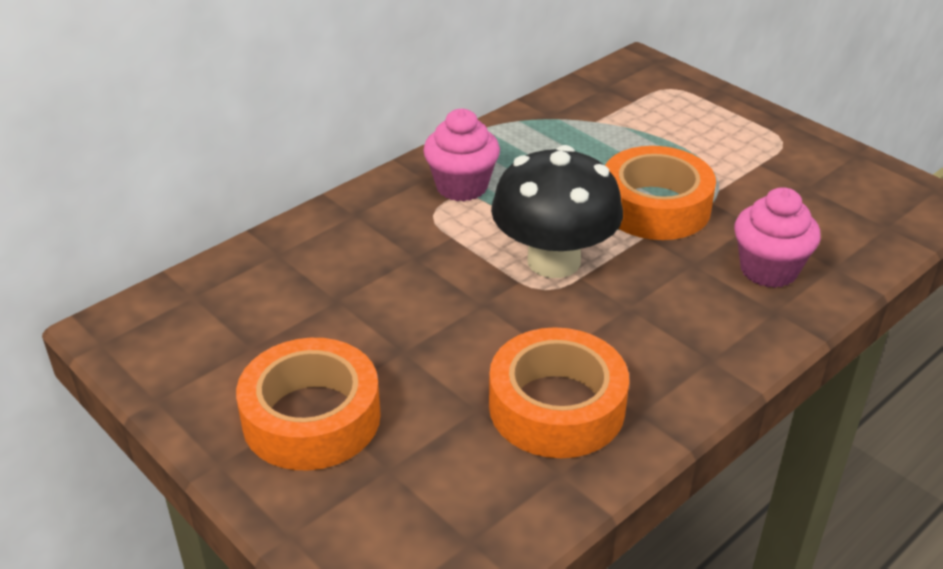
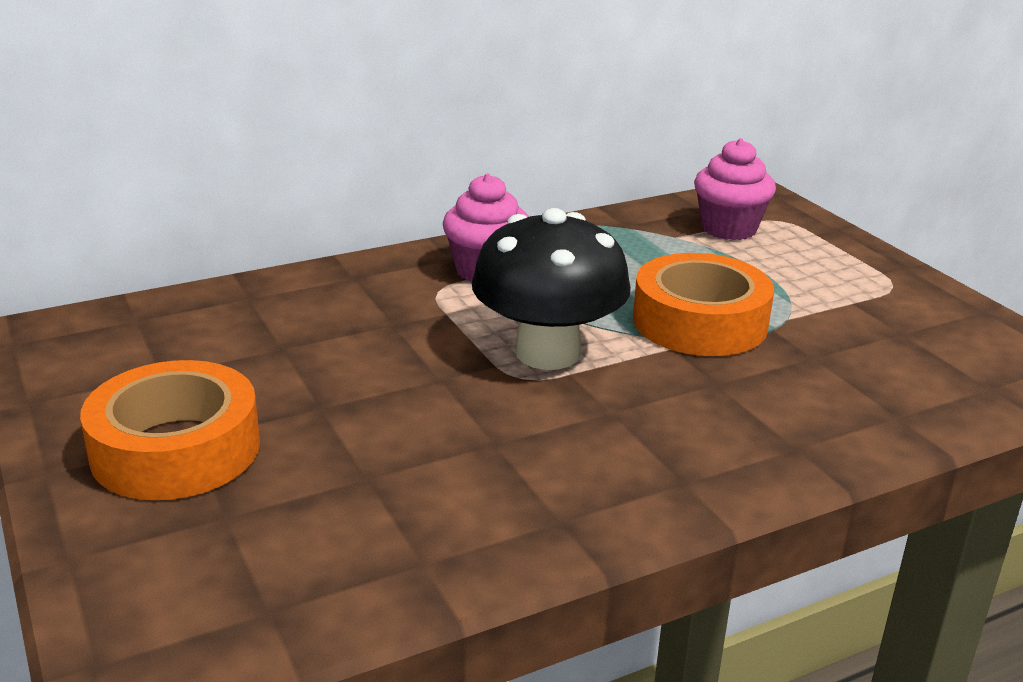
camera: 15 degrees right, 10 degrees down
orange tape [489,327,629,458] -> none
pink cupcake [734,187,821,288] -> pink cupcake moved to [694,138,776,240]

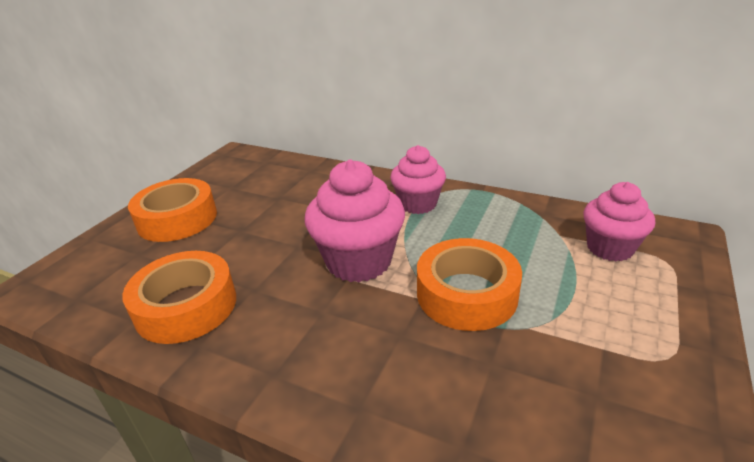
camera: 55 degrees right, 5 degrees up
black mushroom [472,208,631,370] -> pink cupcake [304,159,405,282]
none -> orange tape [122,251,236,344]

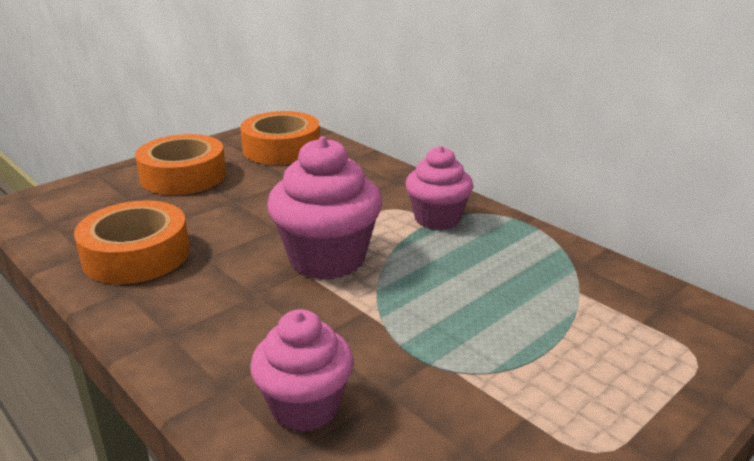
camera: 20 degrees right, 5 degrees down
orange tape [417,238,522,331] -> orange tape moved to [240,111,320,165]
pink cupcake [583,182,655,262] -> pink cupcake moved to [250,309,354,432]

